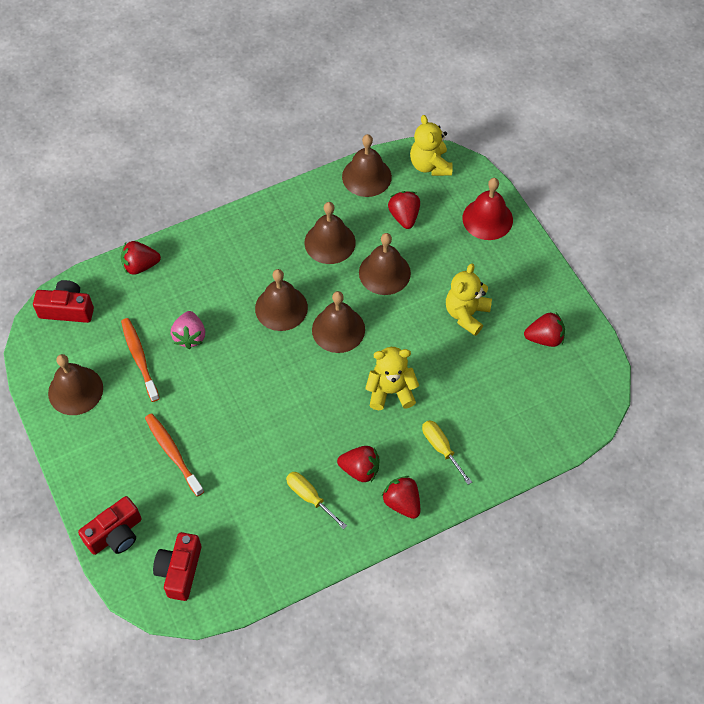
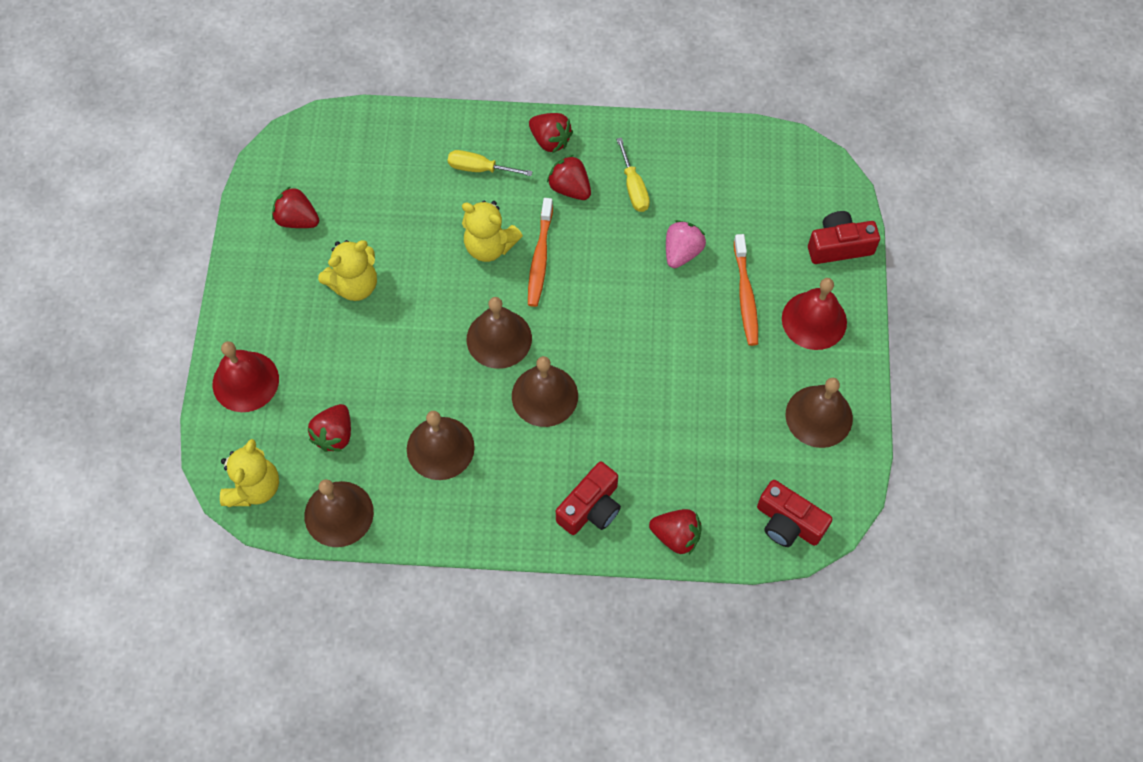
camera: 150 degrees left, 5 degrees up
orange toothbrush [121,318,160,402] -> orange toothbrush moved to [528,198,553,307]
red camera [153,532,201,601] -> red camera moved to [556,462,621,535]
pink strawberry [171,311,205,349] -> pink strawberry moved to [666,220,706,268]
brown bell [359,233,411,295] -> none
red strawberry [382,476,420,519] -> red strawberry turned 45 degrees counterclockwise [529,113,573,153]
yellow screwdriver [422,420,472,485] -> yellow screwdriver turned 105 degrees clockwise [448,150,533,176]
none -> red bell [782,278,847,350]

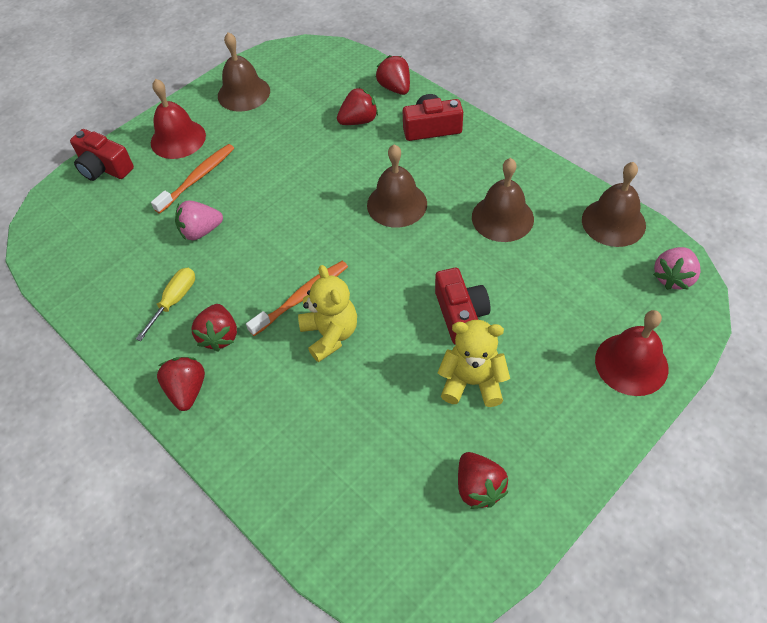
camera: 135 degrees left, 10 degrees down
yellow teddy bear [220,439,279,507] -> pink strawberry [653,247,701,290]
red strawberry [308,404,351,452] -> red strawberry moved to [337,88,378,125]
yellow screwdriver [448,150,533,176] -> none
brown bell [467,297,532,369] -> none
red camera [757,480,832,547] -> red camera moved to [435,268,490,345]

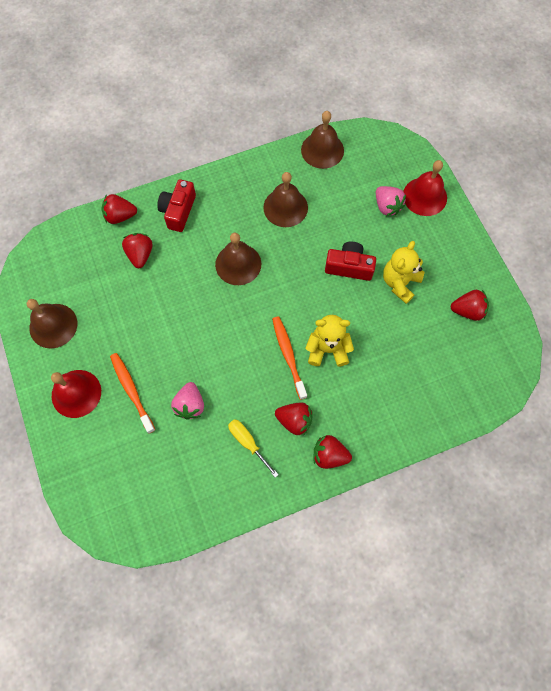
camera: 70 degrees left, 15 degrees up
red camera [70,129,134,181] -> none
pink strawberry [653,247,701,290] -> pink strawberry moved to [376,186,406,216]

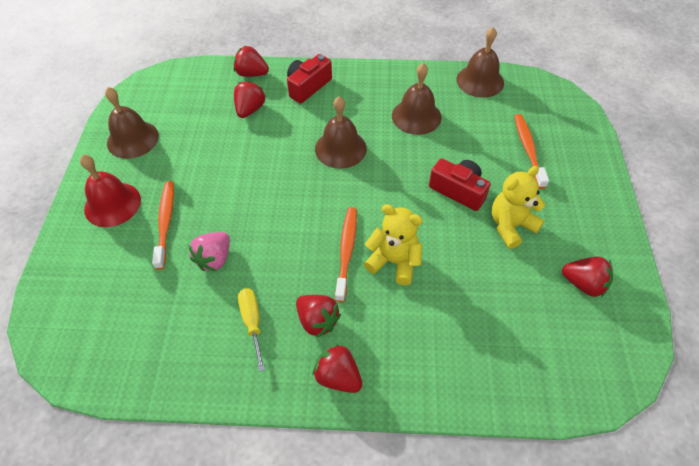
camera: 25 degrees right, 15 degrees down
pink strawberry [376,186,406,216] -> orange toothbrush [514,114,549,189]
red bell [403,160,447,216] -> none

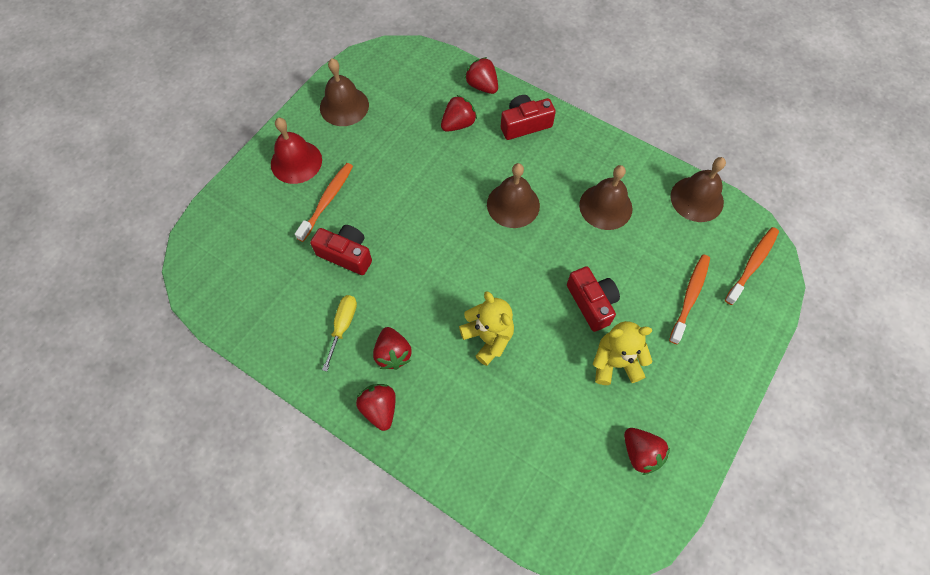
camera: 30 degrees right, 10 degrees up
pink strawberry [189,232,230,271] -> red camera [310,225,372,275]
orange toothbrush [335,207,357,302] -> orange toothbrush moved to [725,227,779,305]

